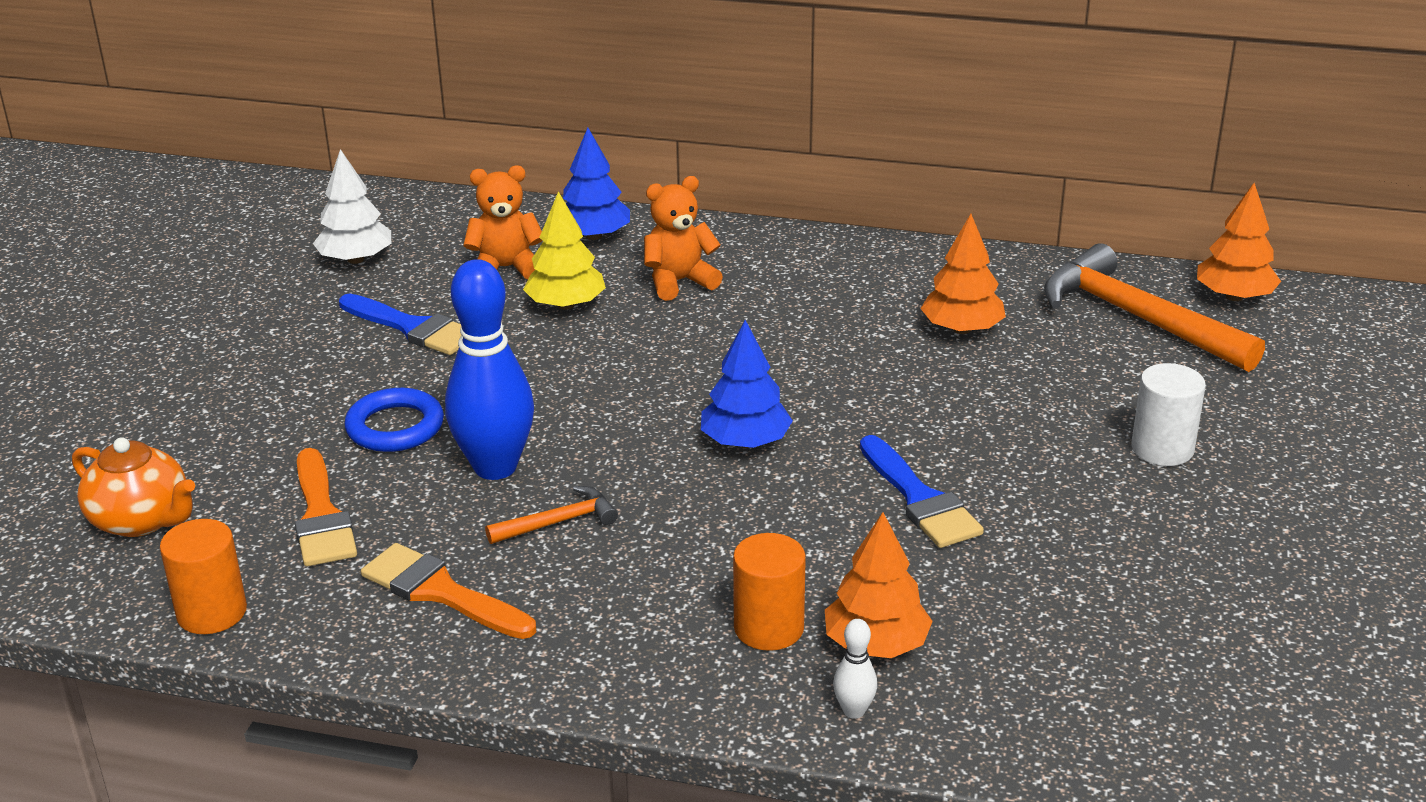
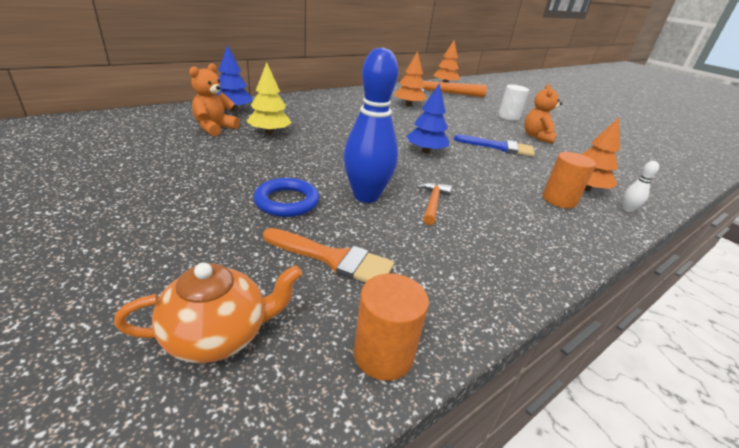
camera: 55 degrees left, 0 degrees up
white tree [313,149,391,264] -> none
blue brush [339,294,462,355] -> none
orange brush [361,543,536,639] -> none
orange teddy bear [644,176,723,301] -> orange teddy bear moved to [524,84,562,144]

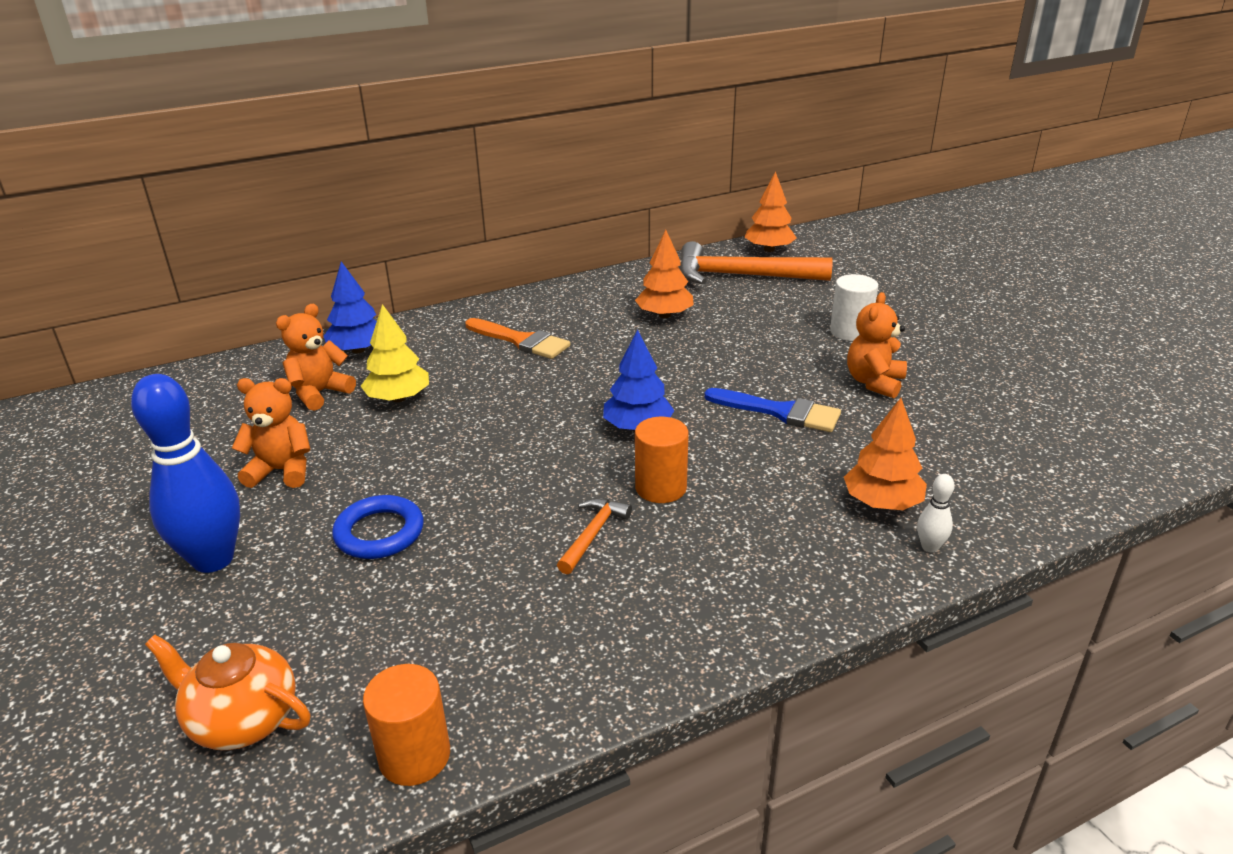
camera: 15 degrees right, 0 degrees up
orange teapot [114,263,302,363] -> orange teapot turned 150 degrees counterclockwise [145,635,310,750]
orange brush [263,228,394,283] -> orange brush moved to [465,318,570,359]
blue bowling pin [343,48,398,203] -> blue bowling pin moved to [131,374,240,573]
orange cylinder [542,152,596,208] -> orange cylinder moved to [635,417,689,503]
none -> orange teddy bear [232,378,311,488]

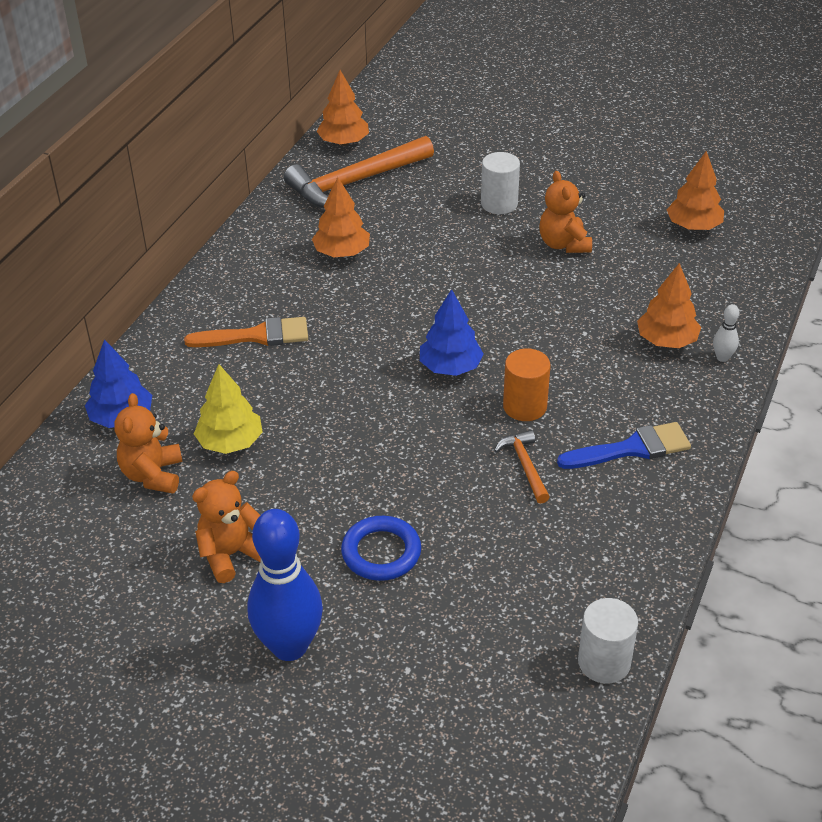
camera: 40 degrees left, 10 degrees up
orange teapot [145,635,310,750] -> none
orange cylinder [363,664,450,786] -> white cylinder [578,598,638,684]
blue brush [704,388,841,432] -> blue brush moved to [557,422,691,469]
none -> orange tree [667,151,724,230]

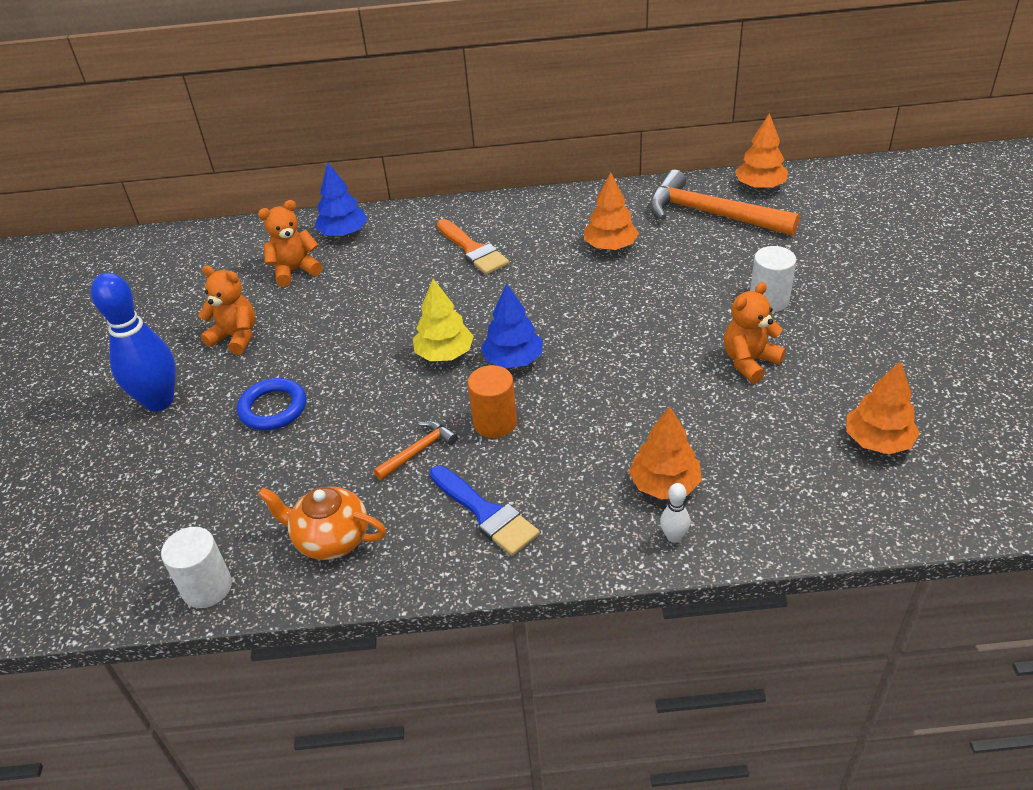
camera: 65 degrees right, 0 degrees up
yellow tree [194,364,262,454] -> yellow tree moved to [413,279,474,361]
none -> orange teapot [258,486,386,560]

